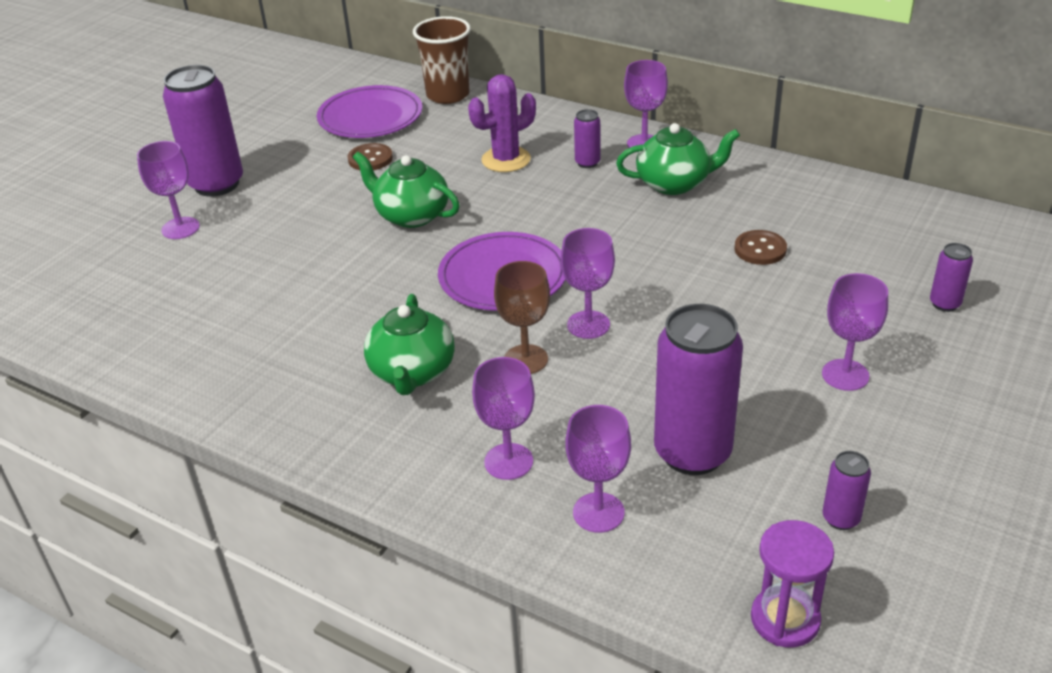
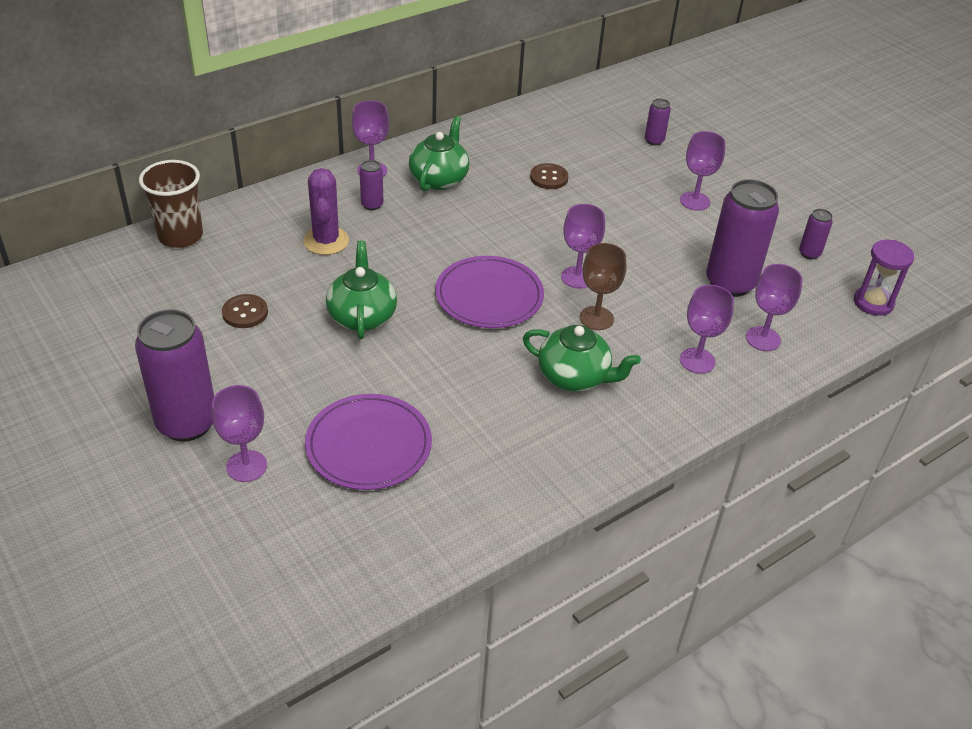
camera: 70 degrees left, 5 degrees up
purple plate [317,85,422,138] -> purple plate moved to [305,394,432,490]
green teapot [353,152,460,228] -> green teapot turned 120 degrees clockwise [326,241,397,339]

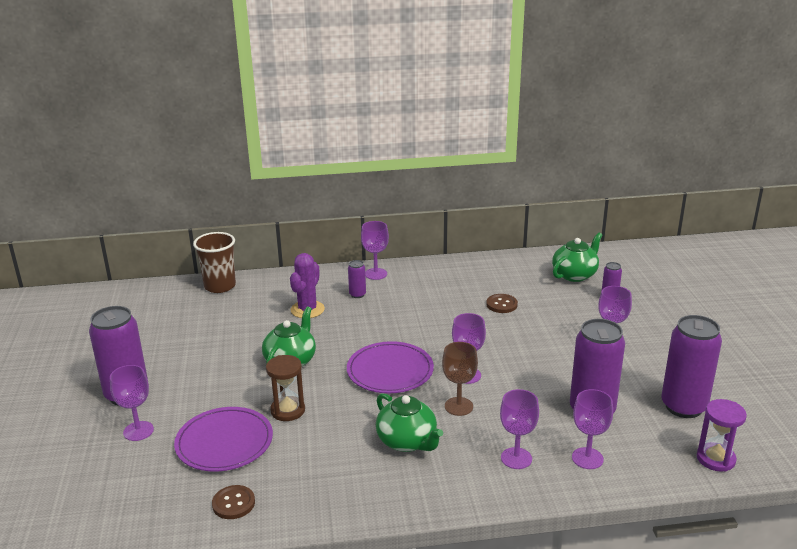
camera: 30 degrees right, 15 degrees down
brown button [222,294,268,328] -> brown button moved to [212,485,255,519]
green teapot [409,116,469,192] -> green teapot moved to [552,232,602,282]
purple can [799,209,833,259] -> purple can [661,315,722,418], size x2.19
none -> brown hourglass [266,355,305,421]

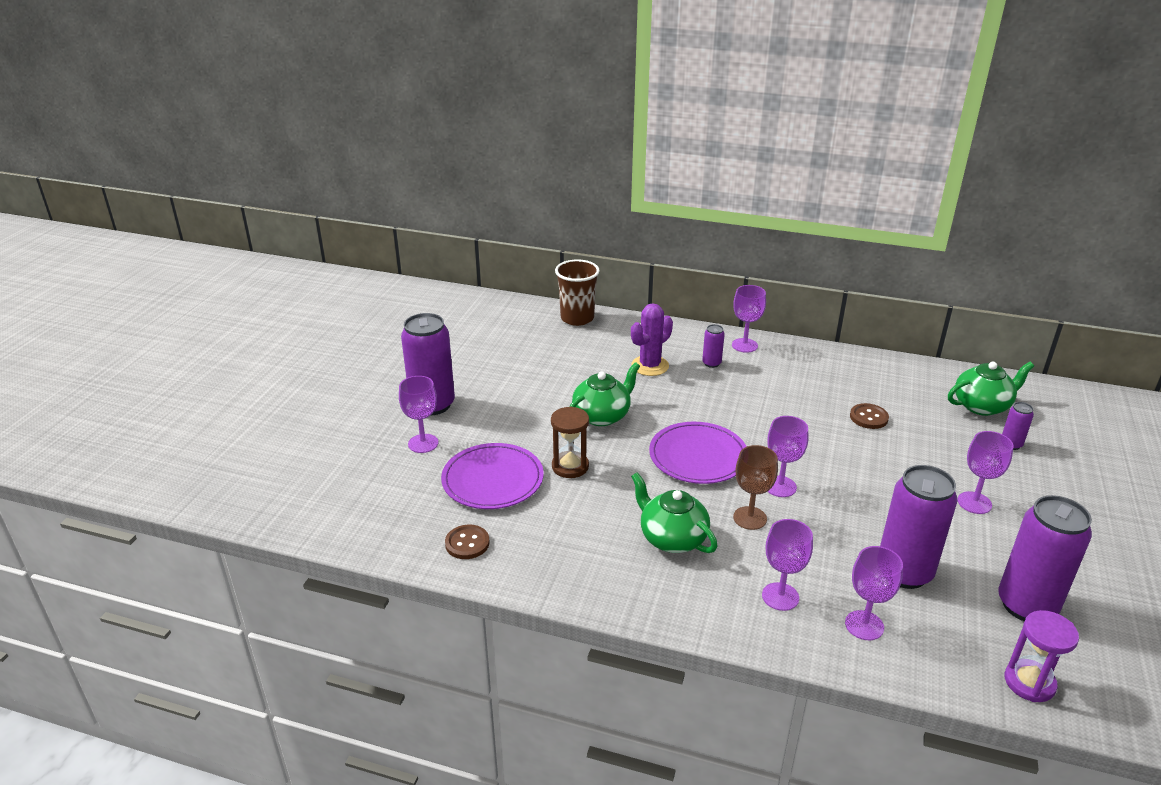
camera: 25 degrees right, 5 degrees up
green teapot [376,393,443,452] -> green teapot turned 150 degrees clockwise [631,473,718,553]

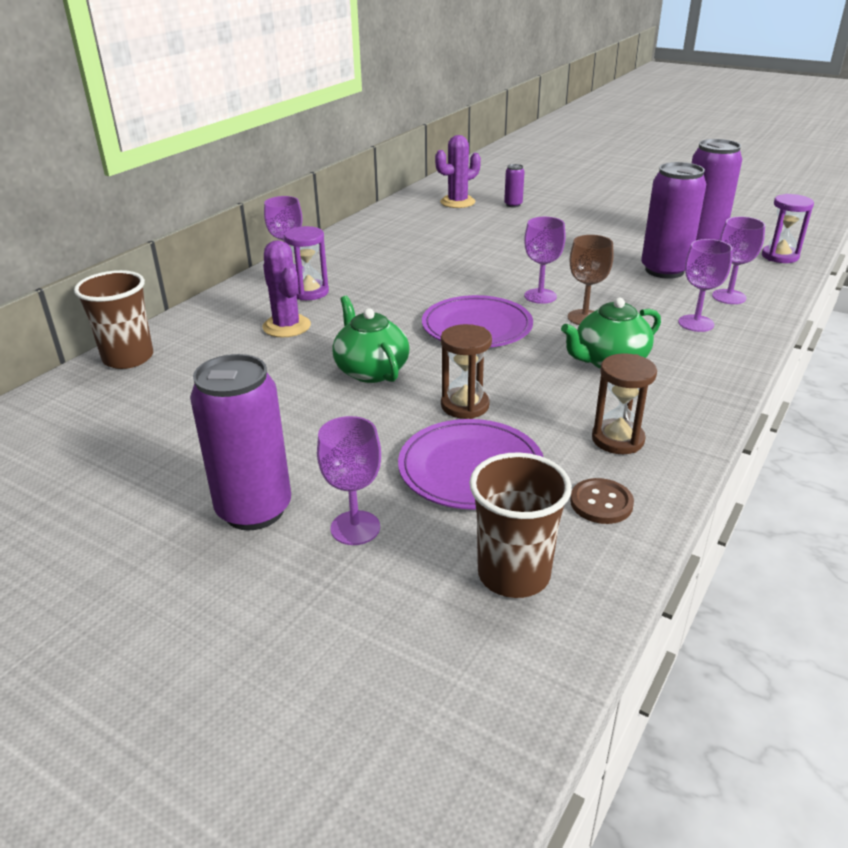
camera: 75 degrees left, 0 degrees up
purple can [702,324,725,368] -> purple hourglass [284,226,329,300]
brown button [850,403,889,429] -> none
green teapot [948,362,1034,416] -> purple cactus [435,135,481,208]
purple goblet [957,431,1014,514] -> none
none -> brown cup [469,452,572,598]
none -> brown hourglass [592,353,657,454]

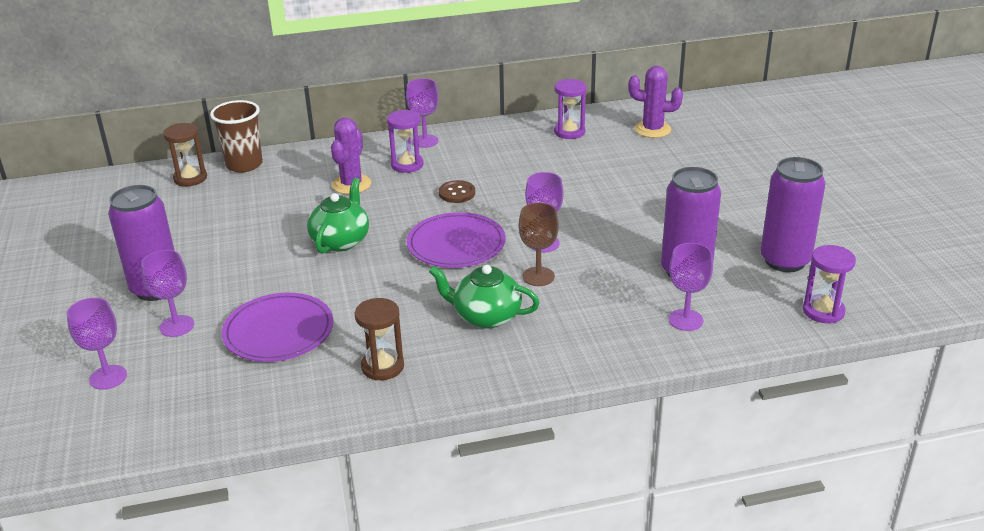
camera: 45 degrees right, 0 degrees up
brown hourglass [441,324,492,419] -> brown hourglass moved to [163,123,207,186]
brown cup [469,452,572,598] -> none
purple can [504,164,524,207] -> none
brown button [570,478,634,524] -> brown button moved to [439,180,475,203]
purple goblet [678,239,733,332] -> purple goblet moved to [67,298,127,390]
none -> purple hourglass [554,79,587,139]

